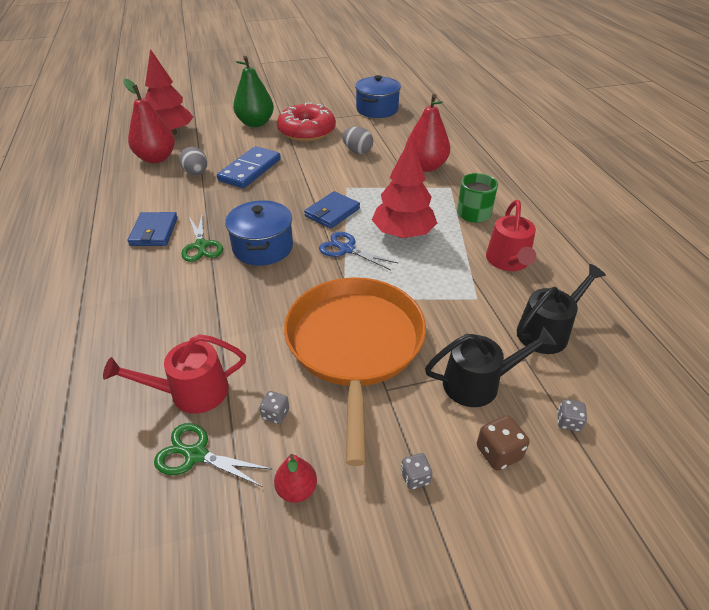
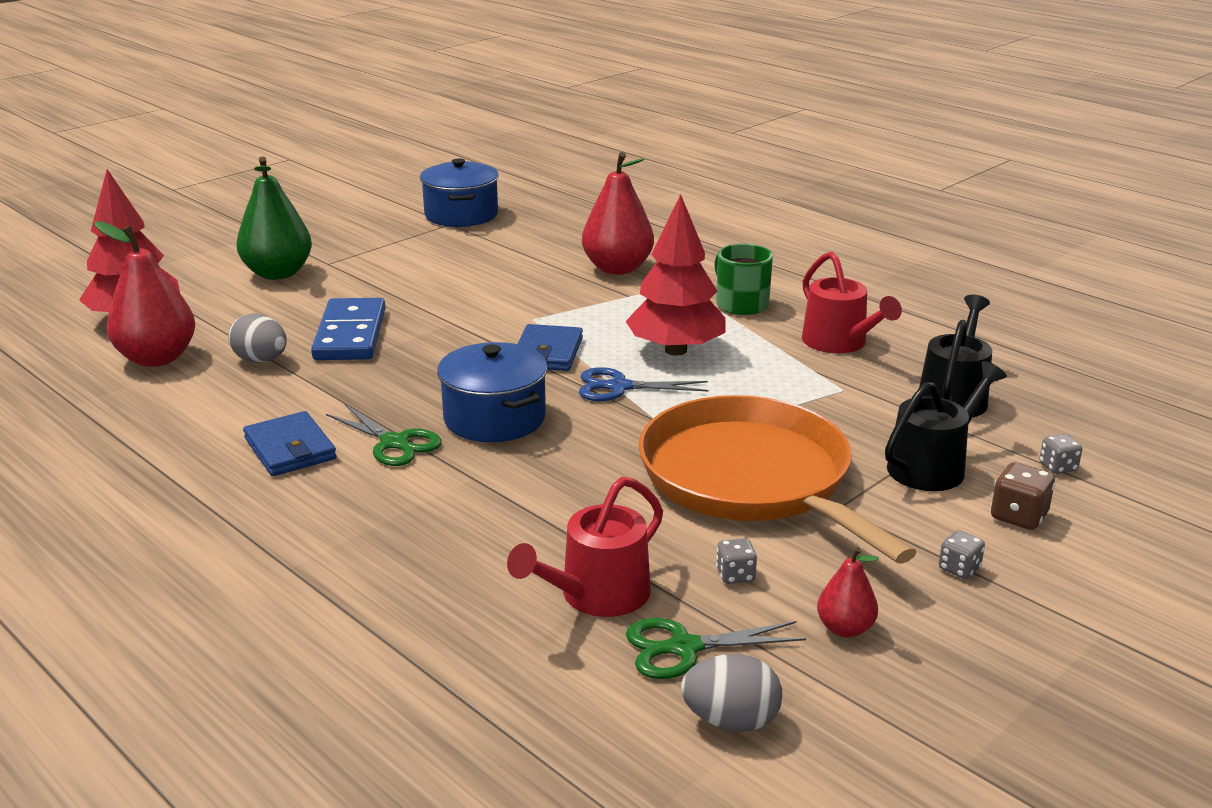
camera: 30 degrees left, 15 degrees down
red donut [277,103,336,142] -> none
grey egg [342,127,373,154] -> grey egg moved to [681,654,782,732]

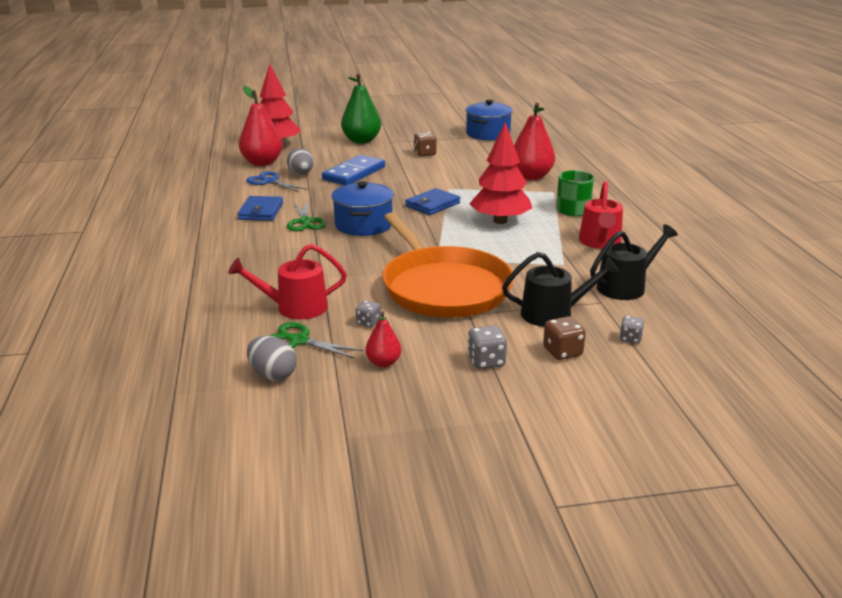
camera: 35 degrees right, 0 degrees up
blue scissors [579,367,708,401] -> blue scissors moved to [246,171,307,192]
orange pan [639,395,916,564] -> orange pan turned 150 degrees clockwise [382,213,514,318]
grey dice [939,530,985,579] -> grey dice [467,326,507,369], size x1.51
none -> brown dice [414,132,437,157]

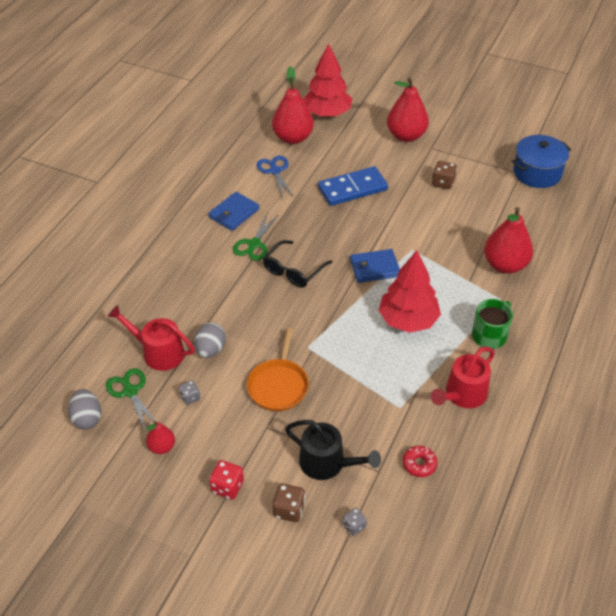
camera: 35 degrees right, 20 degrees up
grey egg [287,148,314,175] -> grey egg moved to [194,323,226,358]
blue pot [332,181,394,236] -> black glasses [263,240,332,288]
green pear [341,74,381,144] -> red pear [387,77,429,142]
orange pan [382,213,514,318] -> orange pan [247,328,309,411], size x0.54
grey dice [467,326,507,369] -> red dice [209,460,244,500]
black watering can [590,224,678,300] -> red donut [403,446,438,477]

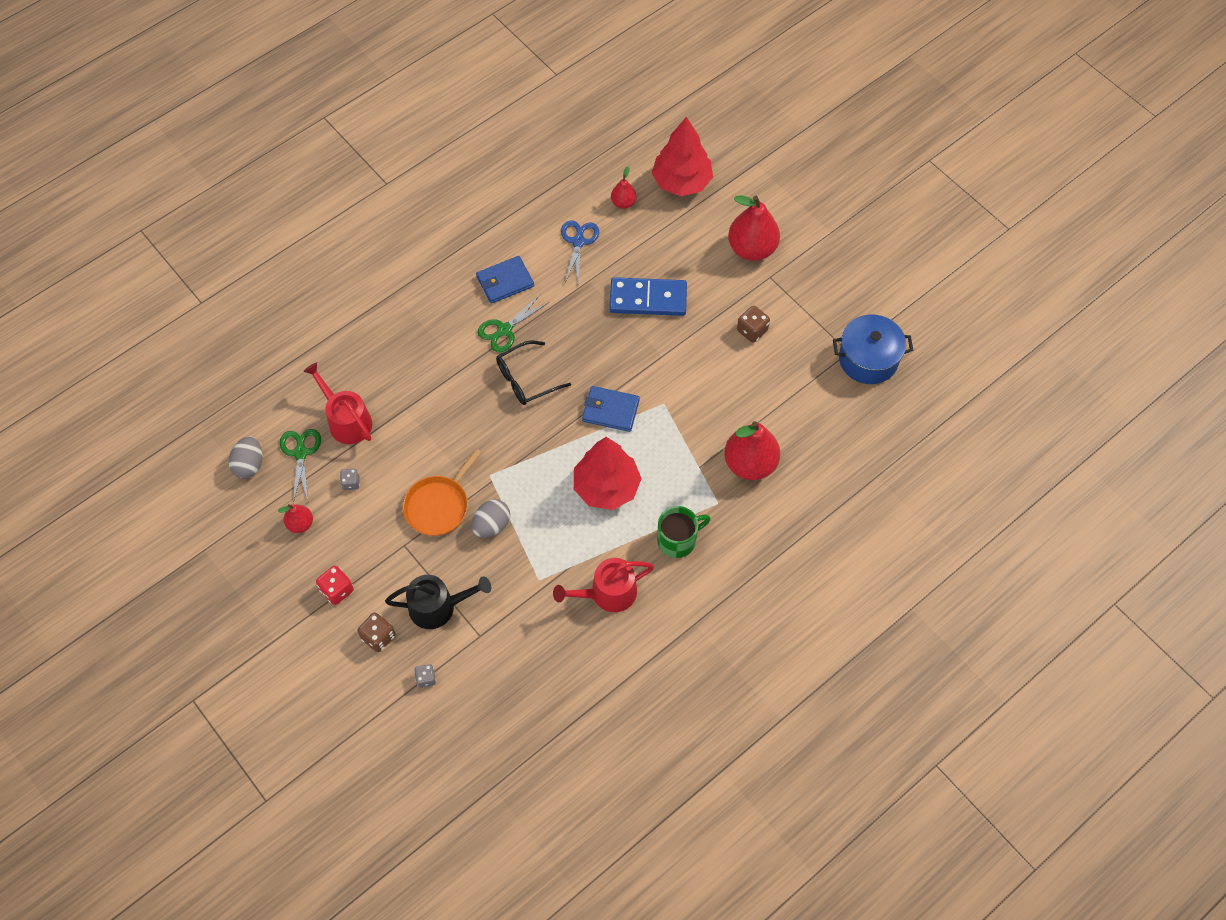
camera: 25 degrees right, 15 degrees up
grey egg [194,323,226,358] -> grey egg moved to [472,499,510,538]
red pear [272,66,314,144] -> red pear [611,167,637,209], size x0.51
black watering can [285,420,381,480] -> black watering can turned 60 degrees counterclockwise [385,575,491,629]
red donut [403,446,438,477] -> none

